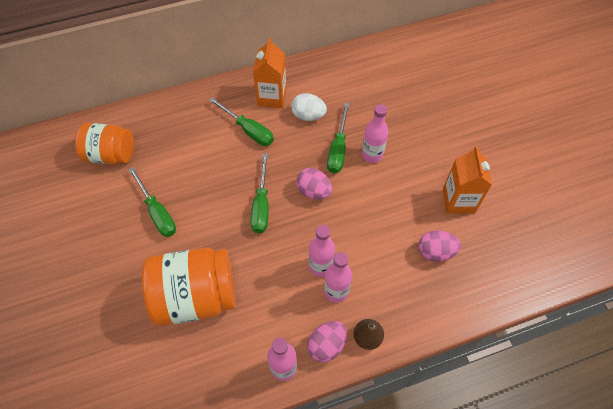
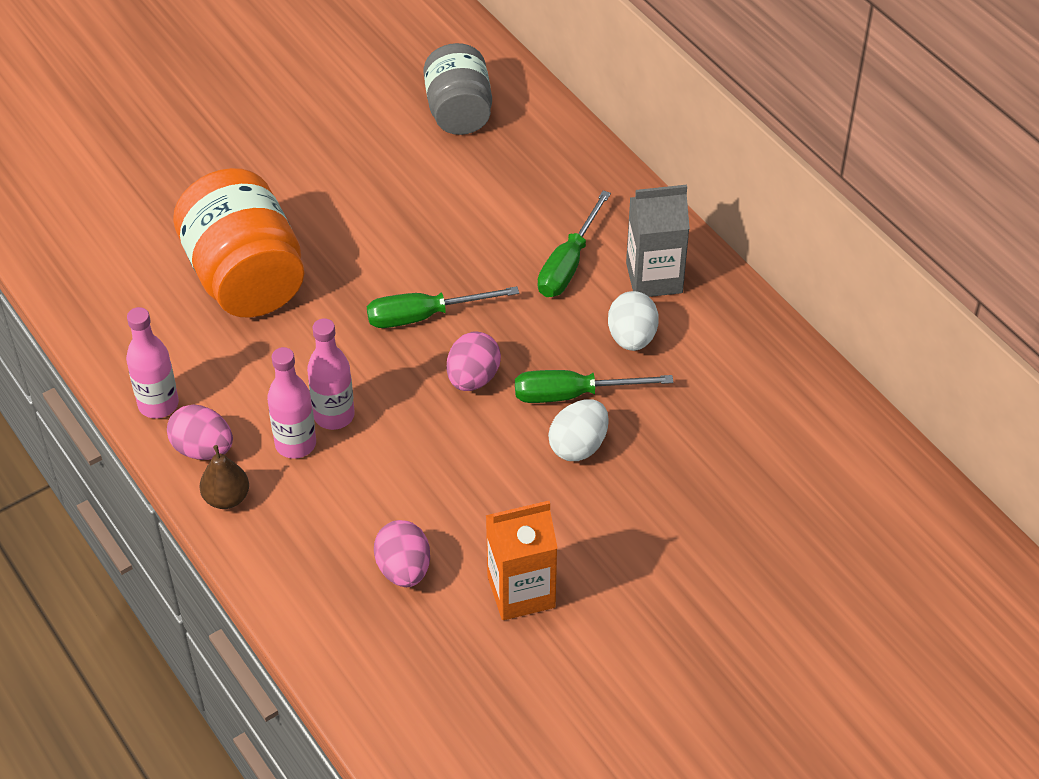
camera: 75 degrees right, 10 degrees down
orange jar [75,123,134,165] -> grey jar [423,43,492,135]
green screwdriver [129,167,176,237] -> none
orange carton [253,38,287,108] -> grey carton [626,185,690,297]
pink bottle [362,104,388,163] -> white egg [548,399,609,461]

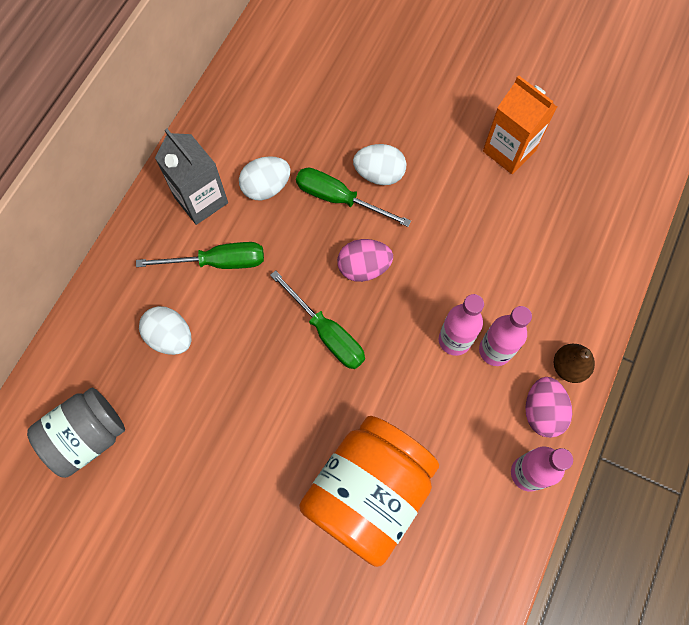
camera: 120 degrees left, 20 degrees up
pink egg [374,520,430,587] -> none
green screwdriver [515,370,673,403] -> green screwdriver turned 150 degrees clockwise [296,167,411,227]
none -> white egg [139,306,192,355]

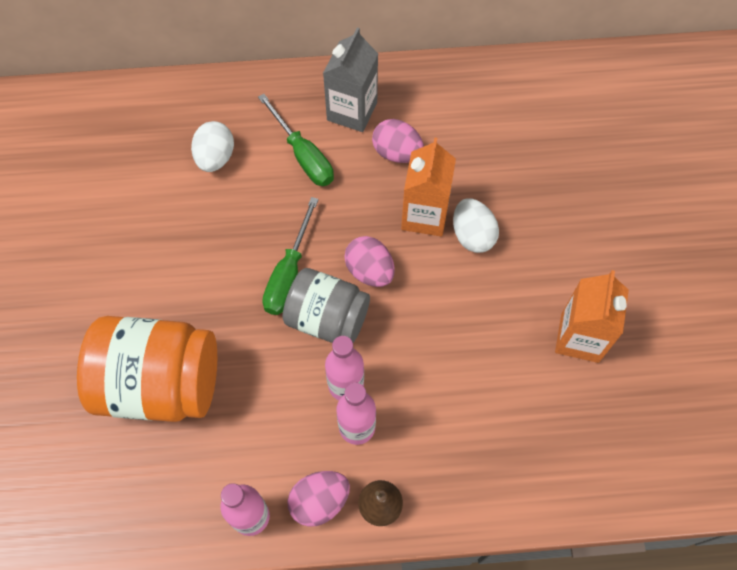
camera: 60 degrees right, 5 degrees down
grey jar [27,388,125,478] -> grey jar moved to [283,268,370,343]
white egg [239,156,290,200] -> pink egg [372,119,424,163]
green screwdriver [296,167,411,227] -> orange carton [401,137,456,236]

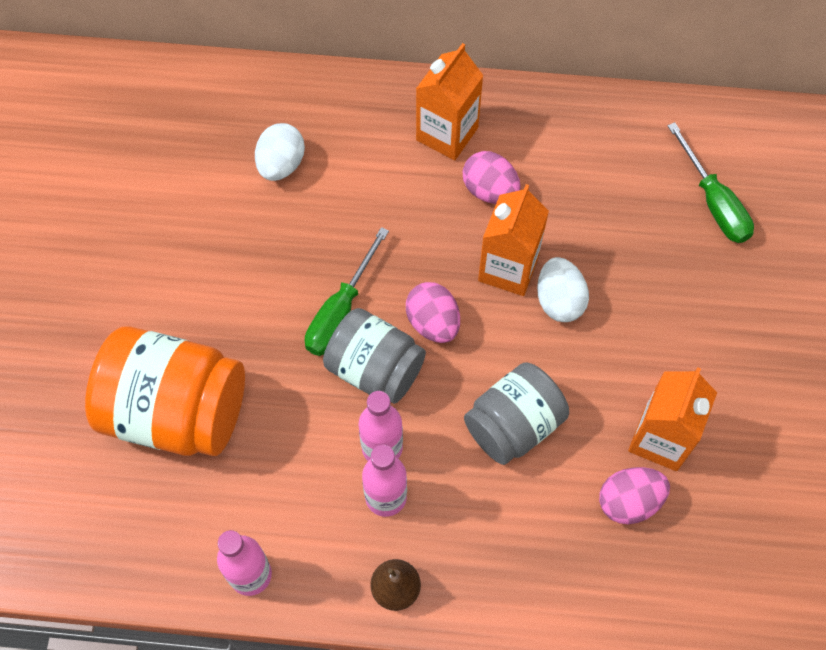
camera: 10 degrees right, 0 degrees up
green screwdriver [258,94,334,186] -> green screwdriver moved to [668,122,754,243]
pink egg [287,471,350,527] -> pink egg moved to [599,467,670,524]
grey carton [323,27,378,132] -> orange carton [416,43,484,160]
none -> grey jar [464,363,569,465]

